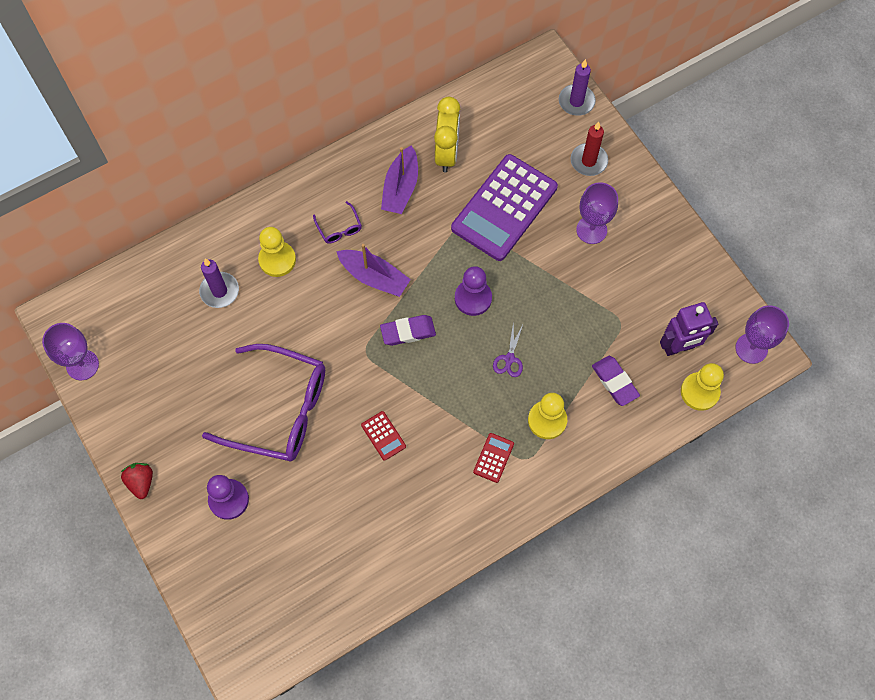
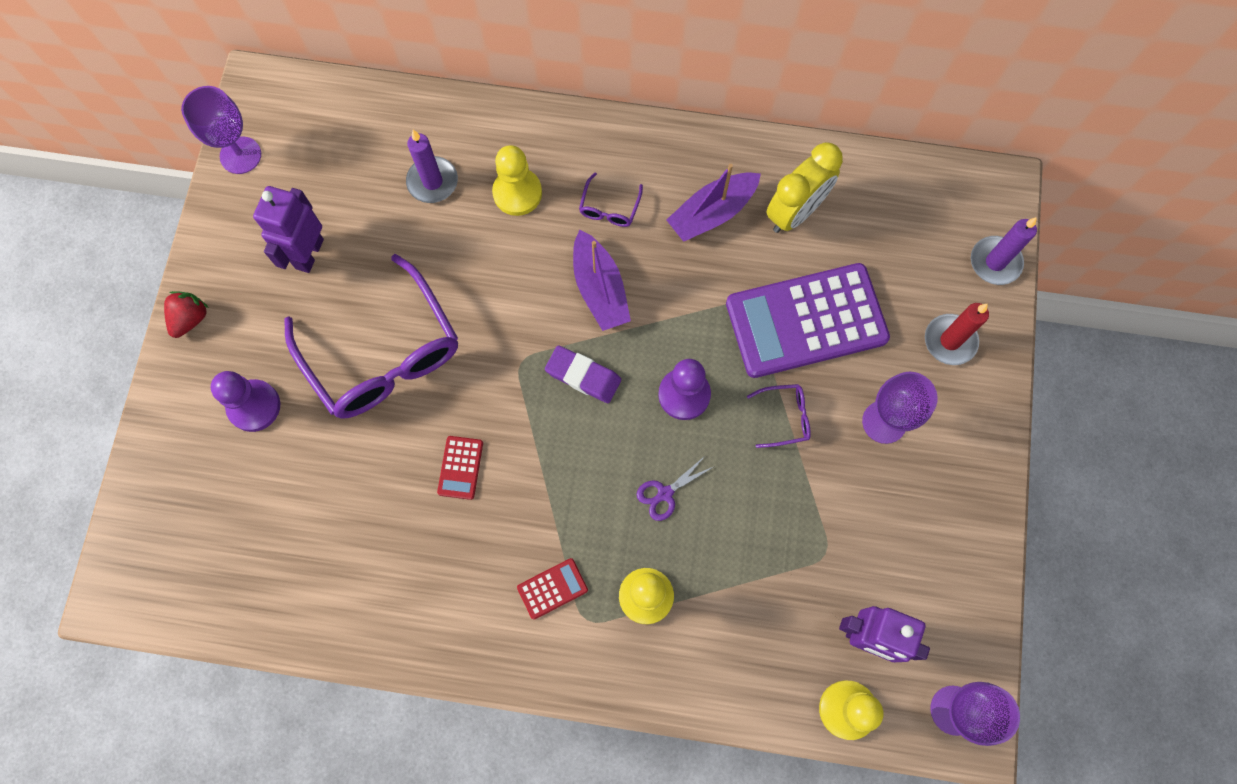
camera: 40 degrees right, 5 degrees up
purple eraser [592,356,640,406] -> none
none -> purple robot [253,186,324,273]
none -> purple glasses [747,384,811,448]

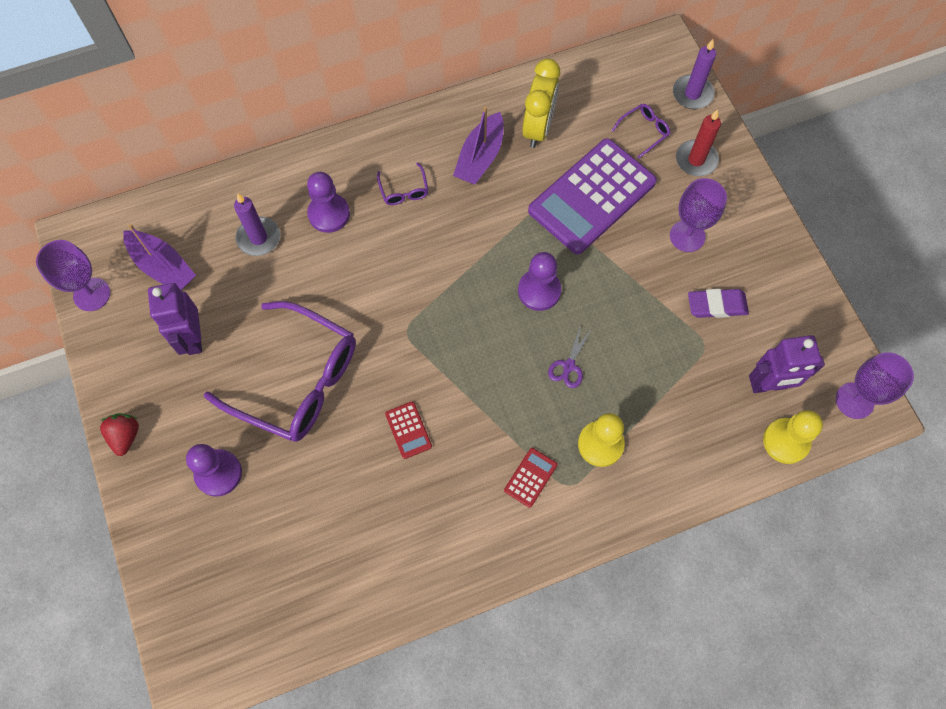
camera: 30 degrees left, 5 degrees down
yellow pawn [492,145,542,216] -> purple pawn [307,172,350,233]
purple eraser [545,345,621,403] -> purple eraser moved to [688,289,749,318]
purple boat [573,230,631,331] -> purple boat moved to [123,224,196,290]
purple glasses [747,384,811,448] -> purple glasses moved to [611,104,671,159]

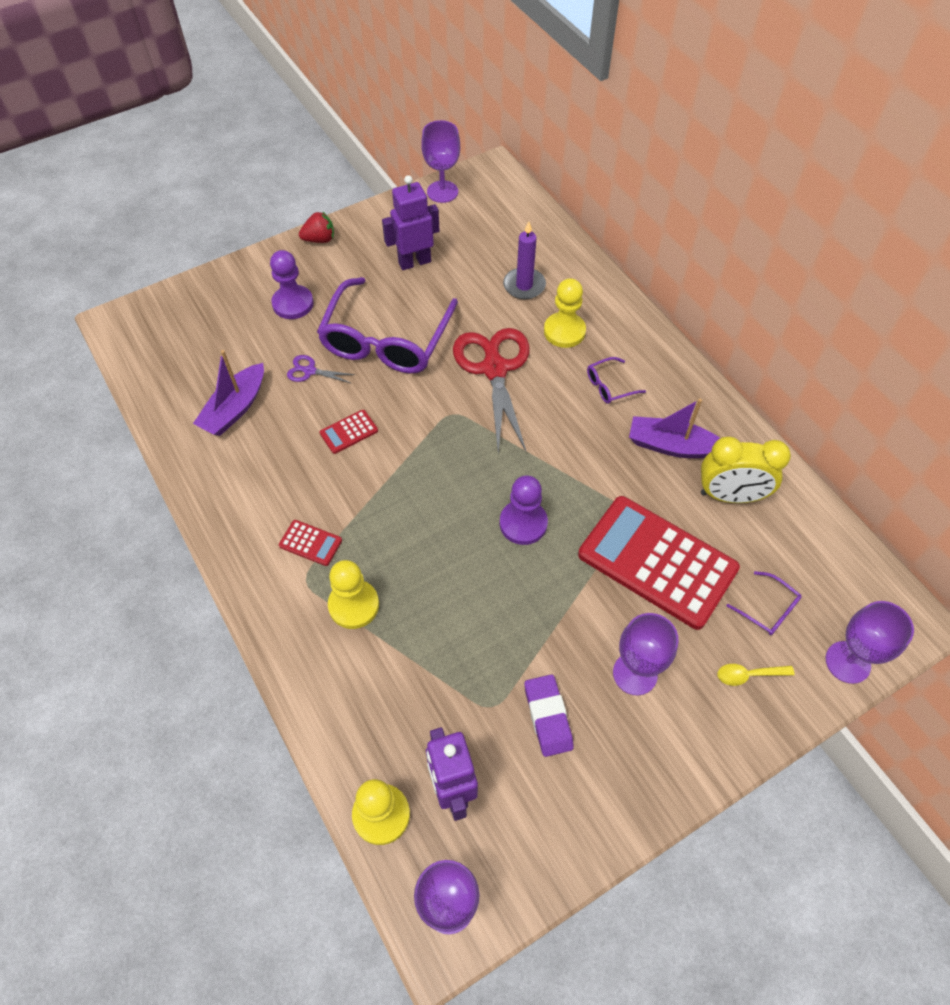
camera: 80 degrees right, 10 degrees down
purple boat [123,224,196,290] -> purple boat moved to [193,350,264,436]
purple pawn [307,172,350,233] -> yellow pawn [544,278,586,348]
purple calculator [528,138,657,254] -> red calculator [578,496,740,630]
purple scissors [548,325,592,388] -> purple scissors moved to [287,355,355,383]
purple candle [673,39,716,109] -> purple goblet [825,601,914,684]
red candle [676,109,721,176] -> yellow spoon [718,664,794,686]
none -> red scissors [453,328,530,453]

